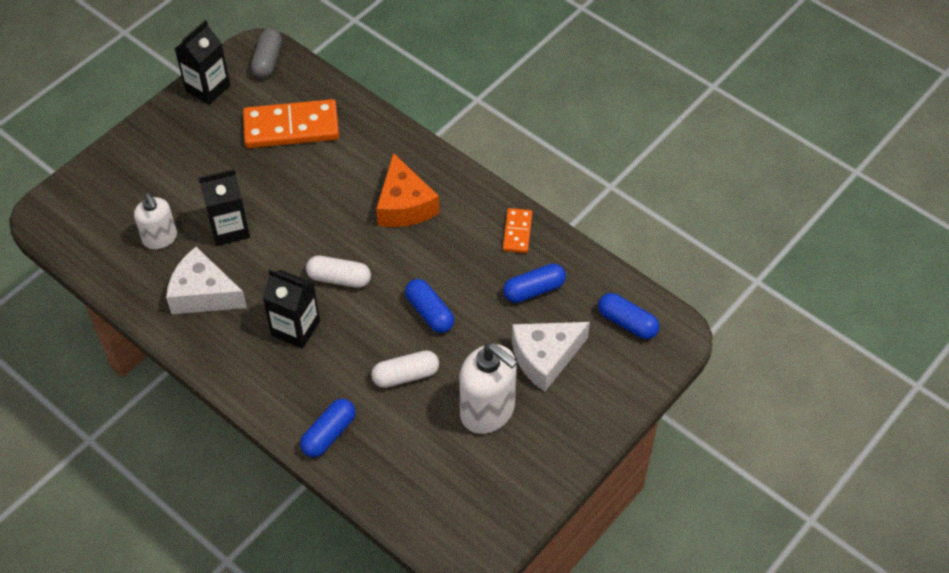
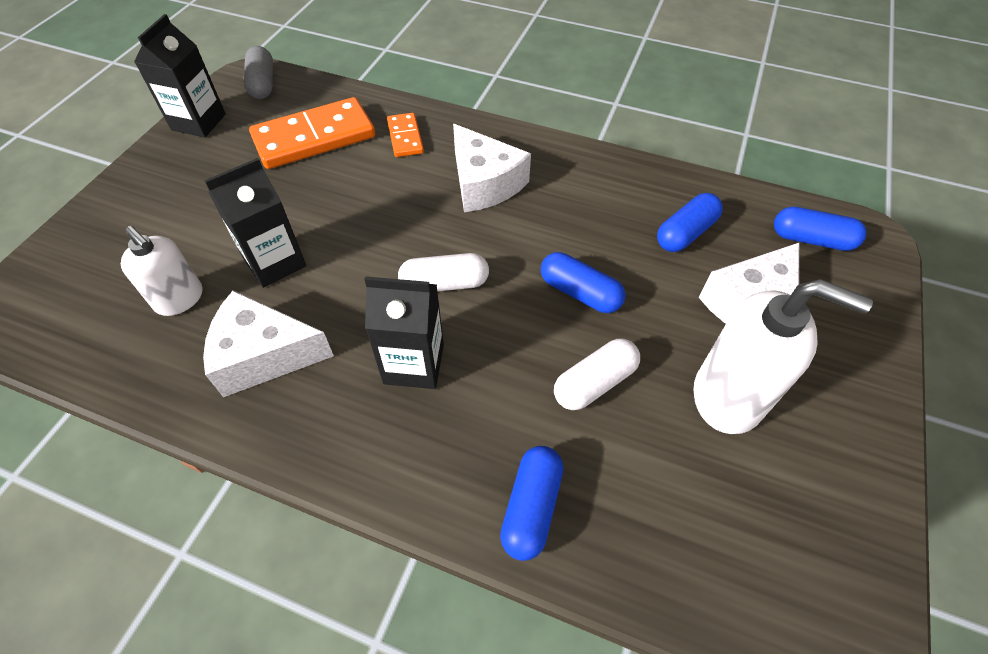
camera: 20 degrees left, 0 degrees up
orange cheese [376,153,439,227] -> white cheese [453,124,531,212]
orange domino [503,208,532,253] -> orange domino moved to [387,113,424,157]

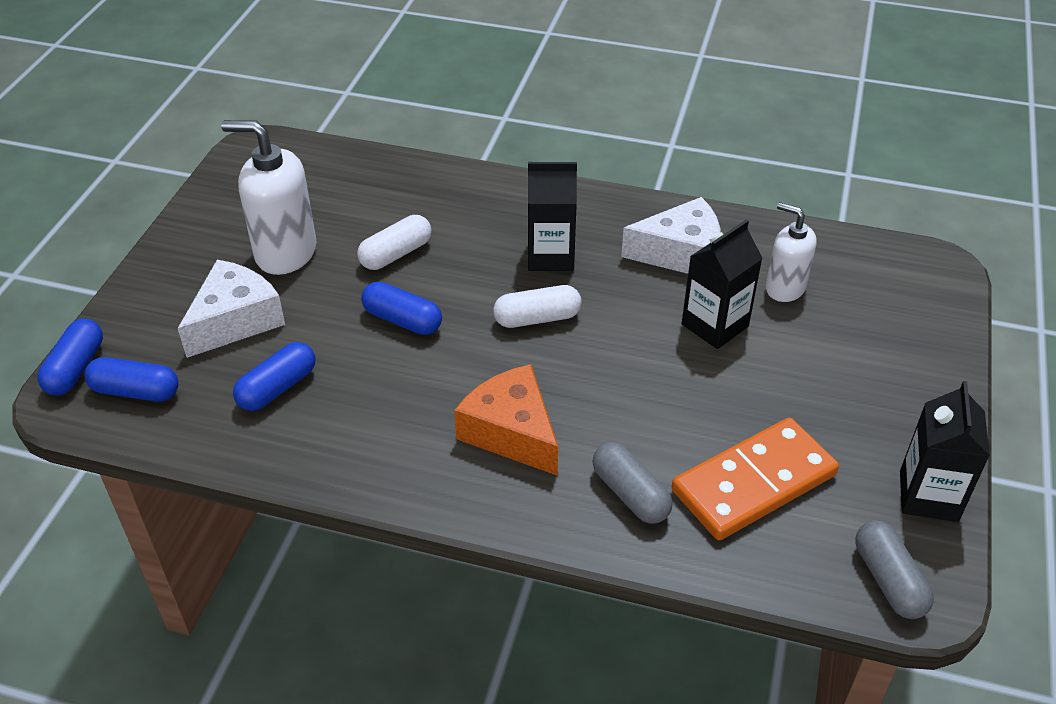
camera: 175 degrees right, 10 degrees down
orange domino [387,113,424,157] -> grey capsule [592,442,673,524]
white cheese [453,124,531,212] -> orange cheese [454,364,558,475]
blue capsule [500,446,563,561] -> blue capsule moved to [37,319,103,395]

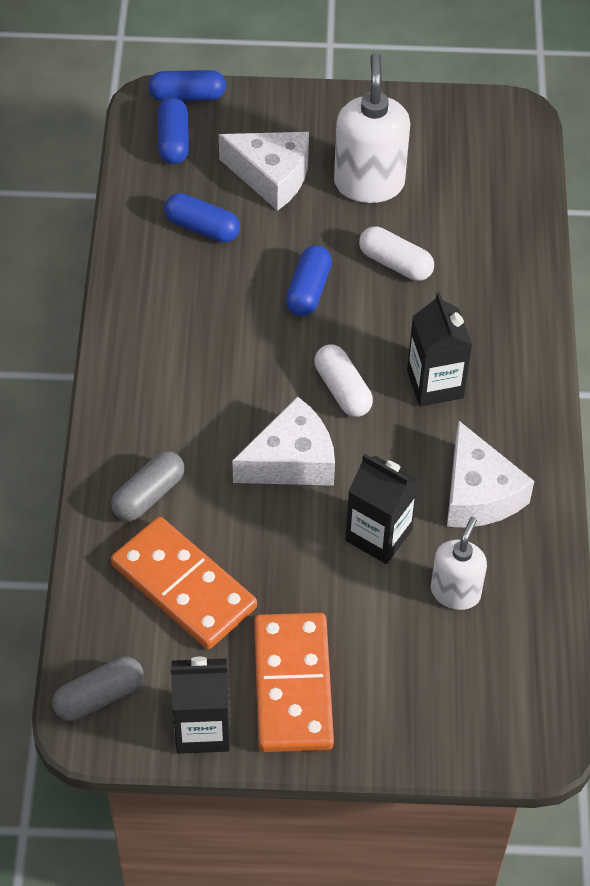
camera: 75 degrees right, 10 degrees up
orange cheese [454,364,558,475] -> none
none -> white cheese [232,396,335,486]
none -> orange domino [254,613,334,752]

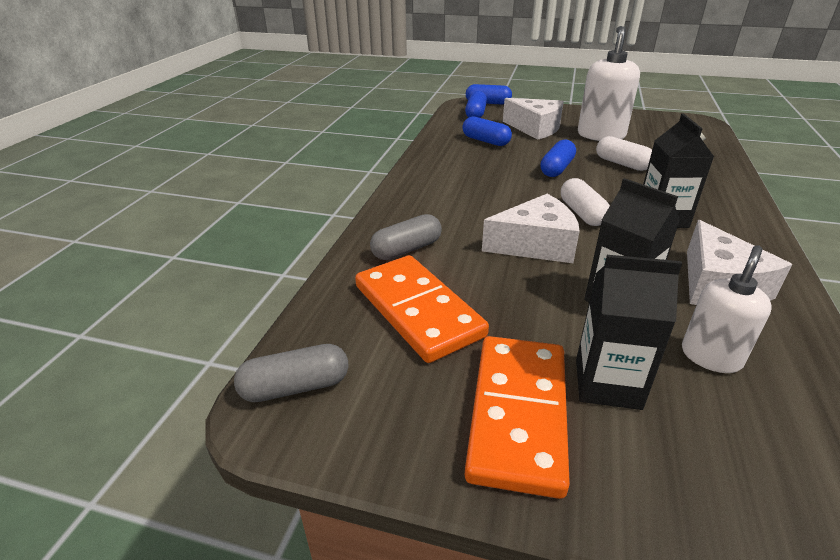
camera: 15 degrees right, 20 degrees down
black carton [171,657,230,754] -> black carton moved to [576,255,682,410]

